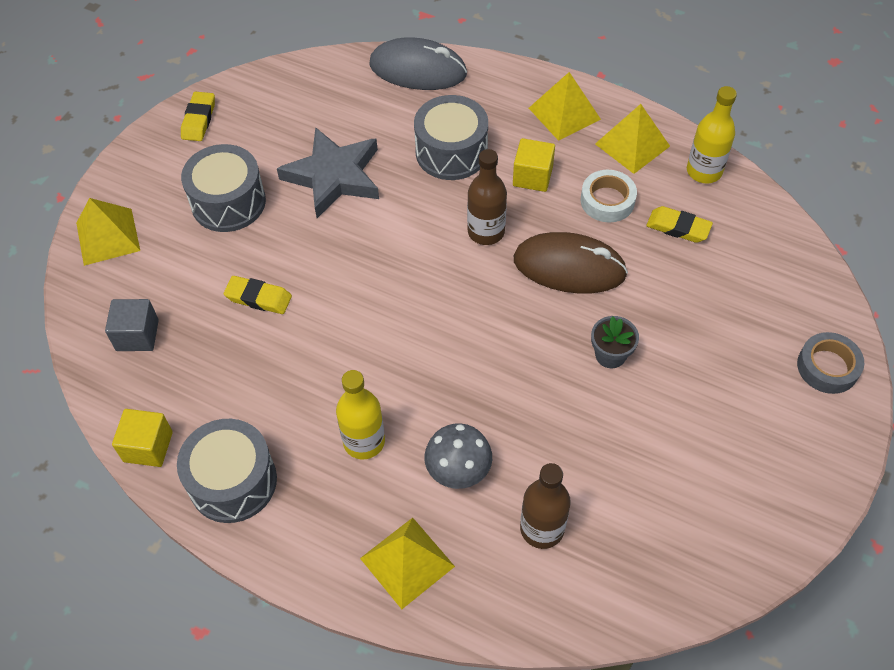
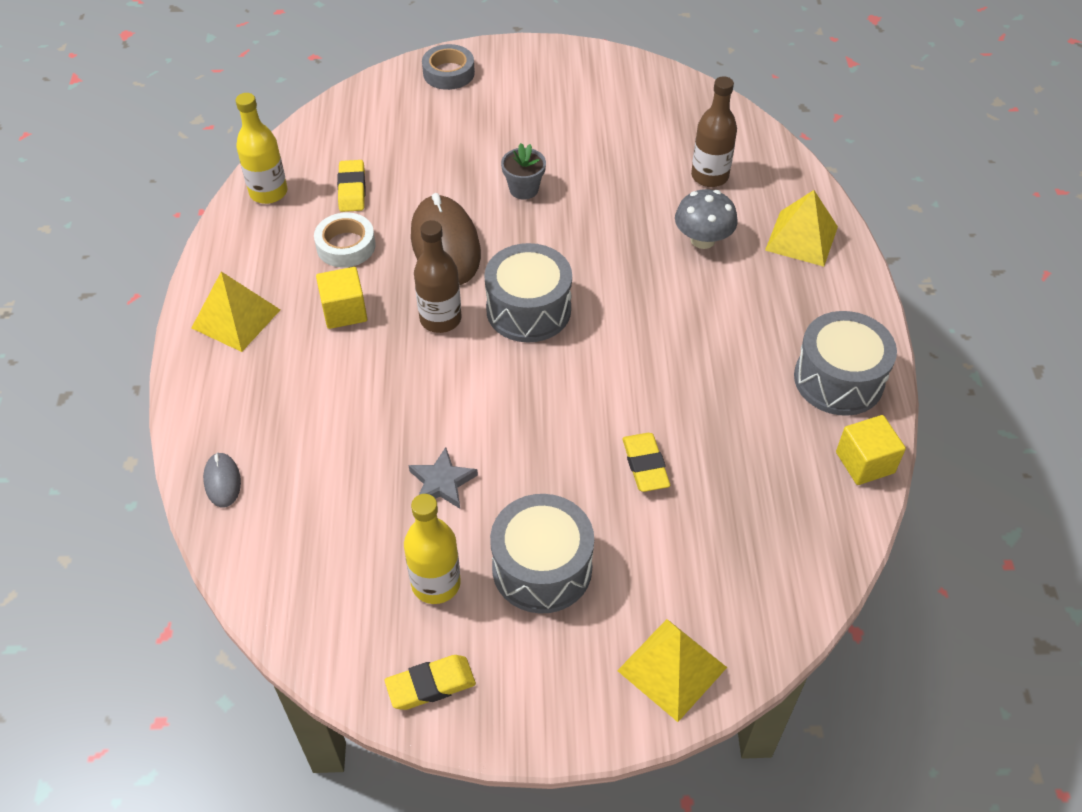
camera: 120 degrees left, 5 degrees down
grey cube [105,299,159,351] -> none
grey star [277,127,379,218] -> grey star [409,447,478,509], size x0.51
yellow bottle [336,370,385,459] -> yellow bottle moved to [404,494,461,604]
grey mouse [369,37,467,90] -> grey mouse [203,452,241,508], size x0.46
grey drum [414,95,488,180] -> grey drum moved to [484,243,572,342]
yellow pyramid [595,104,670,174] -> none

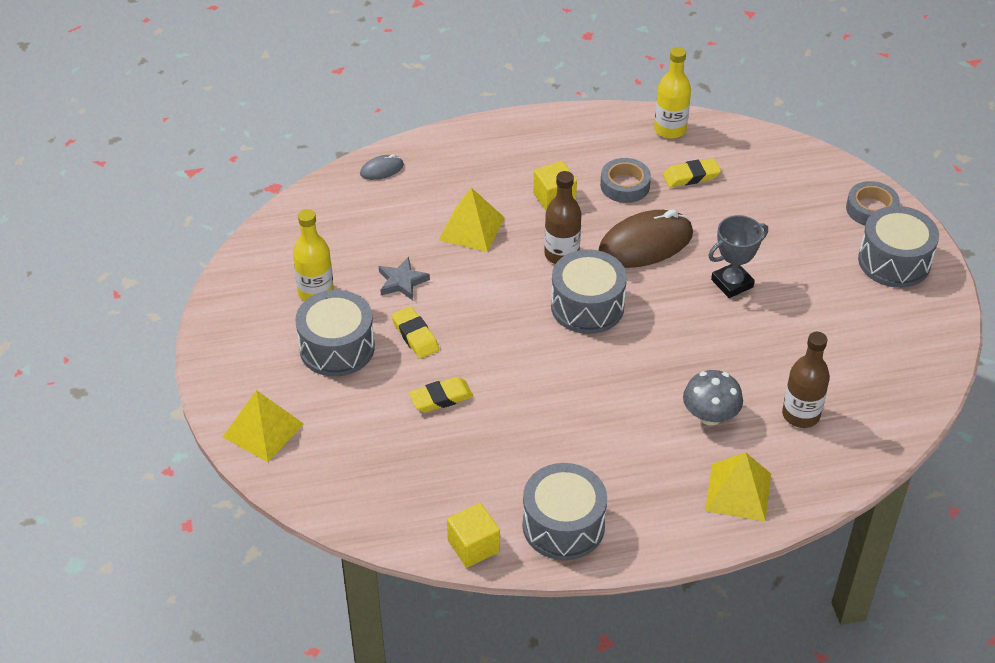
camera: 80 degrees right, 5 degrees down
yellow pyramid [192,272,280,352] -> yellow pyramid moved to [439,188,505,252]
white tape [314,213,376,267] -> grey tape [600,158,651,203]
yellow eraser [385,655,476,710] -> yellow eraser moved to [391,306,439,359]
grey flower pot [501,143,546,199] -> grey trophy [708,215,768,298]
none -> grey drum [858,206,939,288]

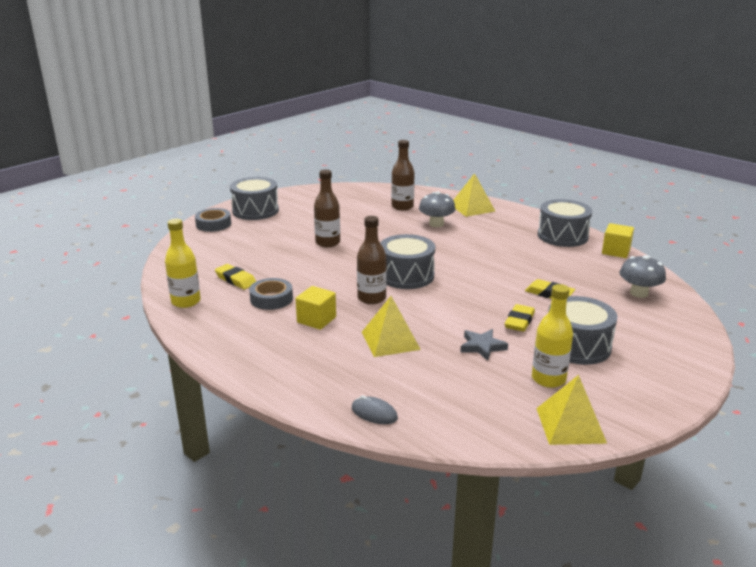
camera: 125 degrees left, 20 degrees down
yellow pyramid [223,390,304,462] -> yellow pyramid moved to [536,375,607,445]
brown mouse [598,210,693,268] -> none
grey trophy [708,215,768,298] -> brown bottle [314,170,340,247]
none -> grey mushroom [619,255,666,298]

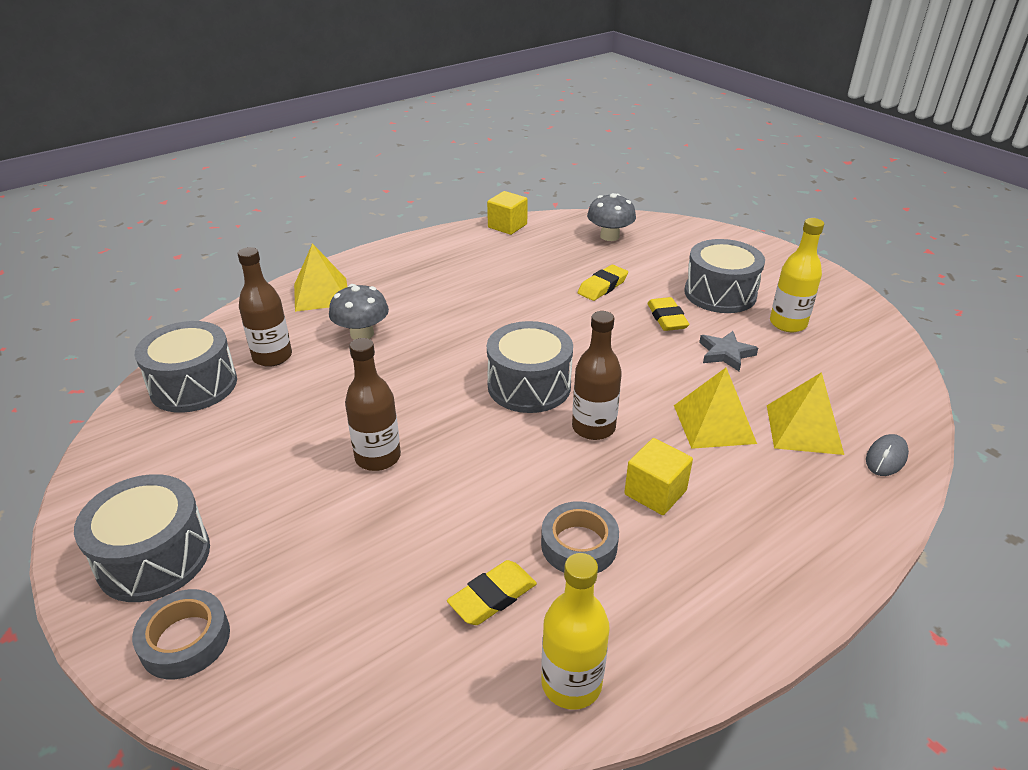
camera: 80 degrees left, 10 degrees up
yellow eraser [504,304,535,332] -> yellow eraser turned 45 degrees clockwise [647,297,690,331]
yellow pyramid [536,375,607,445] -> yellow pyramid moved to [767,372,844,455]
grey drum [538,199,592,247] -> grey drum moved to [135,321,237,413]

